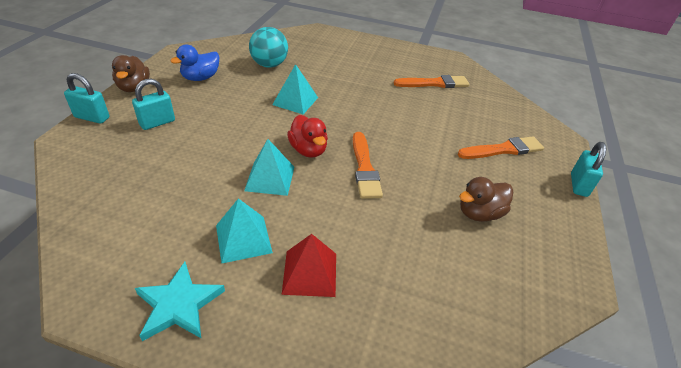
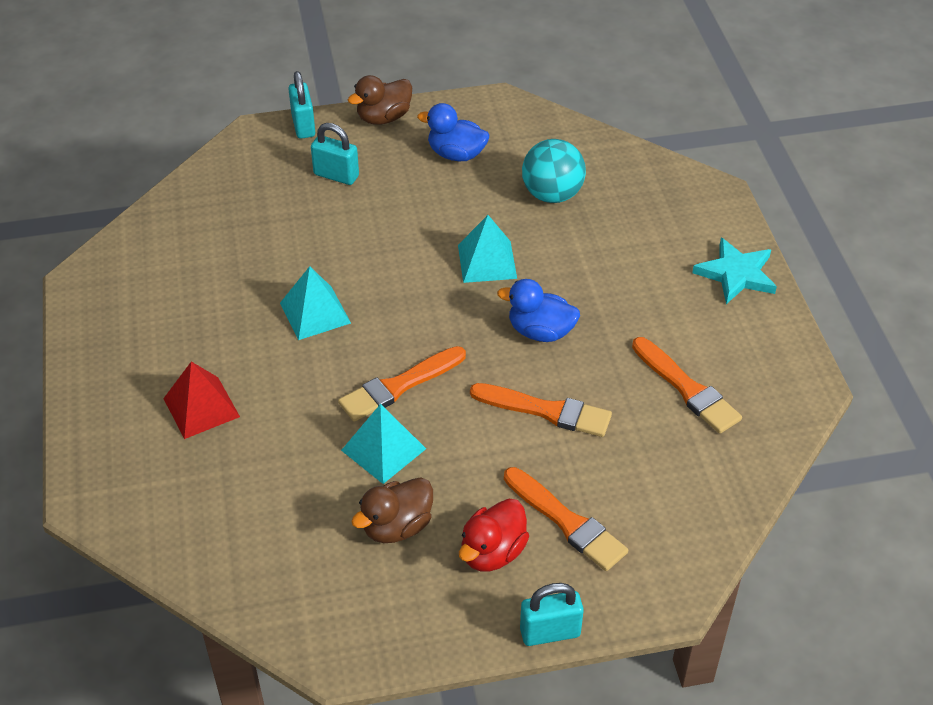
camera: 65 degrees right, 5 degrees up
turquoise star [135,262,225,341] -> turquoise star moved to [692,237,777,304]
turquoise pyramid [216,198,273,263] -> turquoise pyramid moved to [341,404,426,484]
red duck [287,115,328,158] -> red duck moved to [459,499,529,572]
brown duck [459,177,513,222] -> brown duck turned 75 degrees counterclockwise [351,477,433,543]
none -> orange brush [470,383,612,437]
none -> blue duck [497,279,580,342]

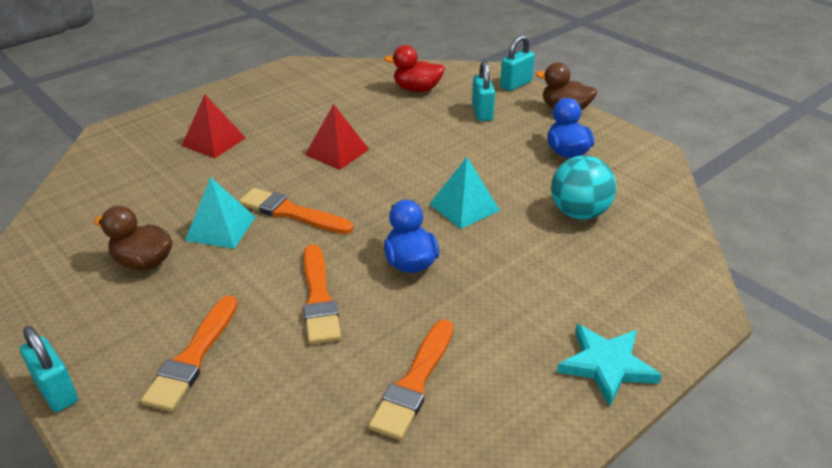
camera: 60 degrees right, 10 degrees down
turquoise pyramid [280,266,351,340] -> red pyramid [305,104,369,170]
red duck [459,499,529,572] -> red duck moved to [384,45,445,92]

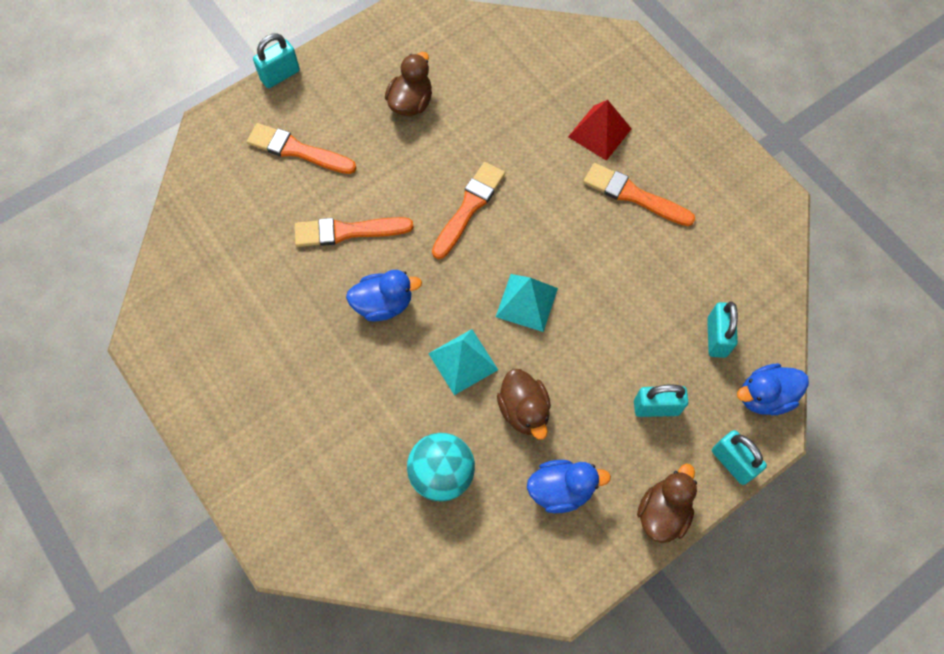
camera: 95 degrees right, 30 degrees up
turquoise pyramid [185,177,255,249] -> turquoise pyramid moved to [496,274,558,332]
red pyramid [305,104,369,170] -> none
orange brush [369,319,453,440] -> orange brush moved to [583,163,695,226]
red duck [384,45,445,92] -> turquoise padlock [707,301,738,358]
turquoise star [557,324,662,407] -> none
none -> brown duck [497,369,551,440]
none -> blue duck [737,363,809,415]

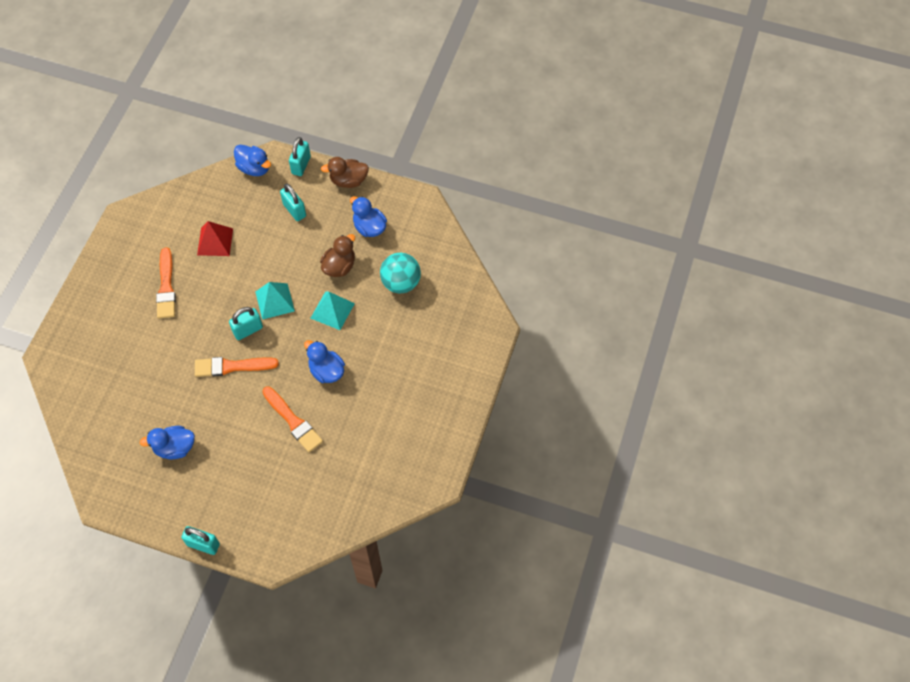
camera: 125 degrees left, 5 degrees down
orange brush [247,123,356,174] -> none
brown duck [385,52,432,116] -> blue duck [139,426,195,460]
red pyramid [568,100,632,161] -> red pyramid moved to [197,221,233,256]
turquoise padlock [707,301,738,358] -> turquoise padlock moved to [229,307,263,340]

